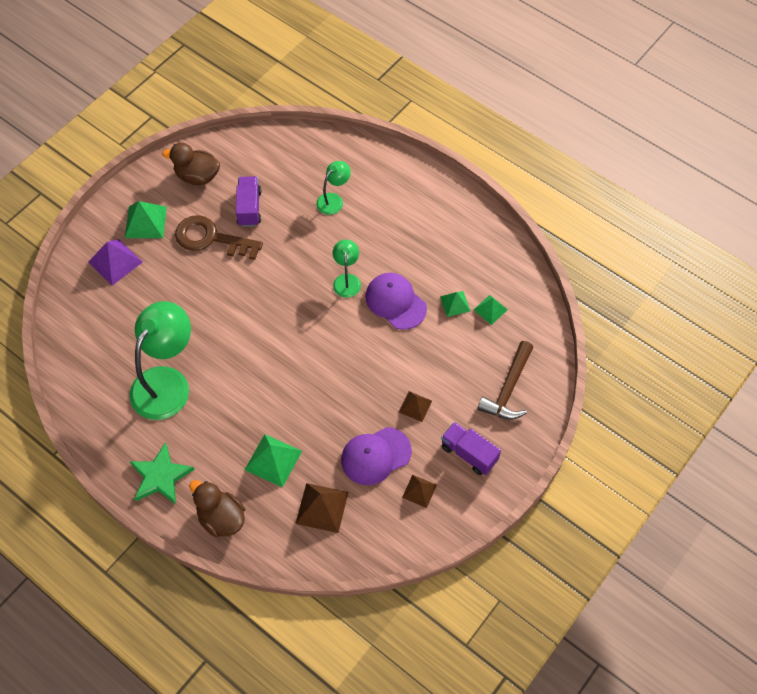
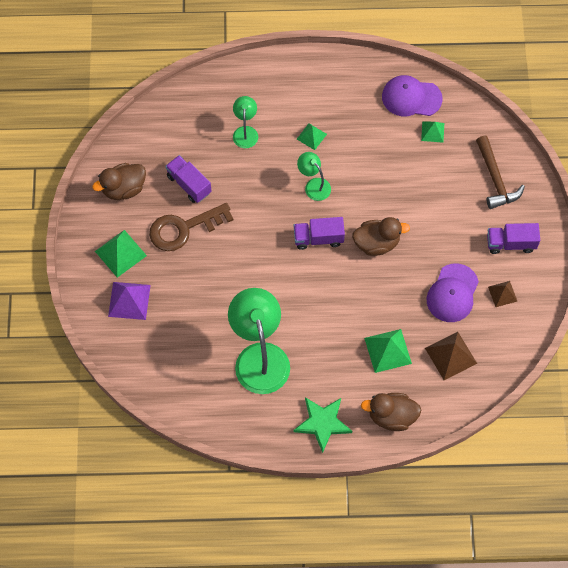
camera: 40 degrees left, 5 degrees up
purple cap [365,273,427,330] -> purple cap moved to [382,75,443,116]
brown pyramid [399,391,432,422] -> none
green pyramid [440,291,470,317] -> green pyramid moved to [297,123,327,150]
none -> purple truck [294,217,345,250]
none -> brown duck [352,217,410,256]

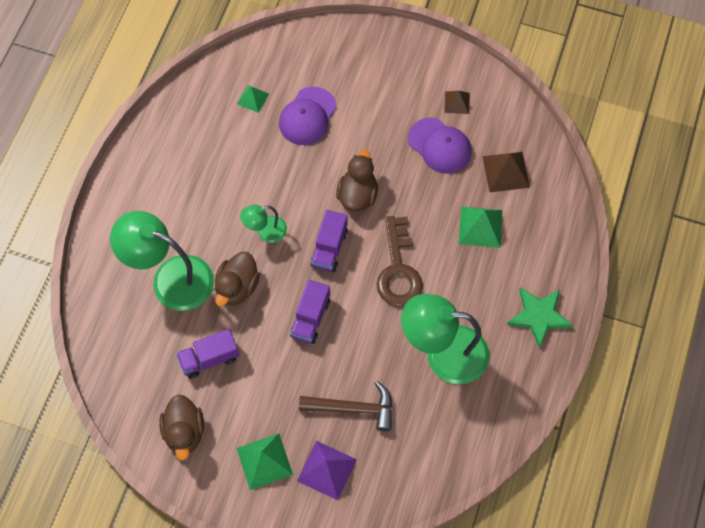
camera: 70 degrees left, 0 degrees up
brown key [149,203,234,251] -> brown key moved to [377,216,423,307]
green lamp [233,96,258,148] -> green lamp [110,211,214,311], size x2.01
green pyramid [297,123,327,150] -> none
brown duck [361,393,421,431] -> brown duck moved to [215,252,260,306]
purple cap [382,75,443,116] -> purple cap moved to [279,87,337,145]
brown hammer [476,135,525,209] -> brown hammer moved to [299,381,392,432]
purple truck [487,223,540,254] -> purple truck moved to [290,280,330,344]

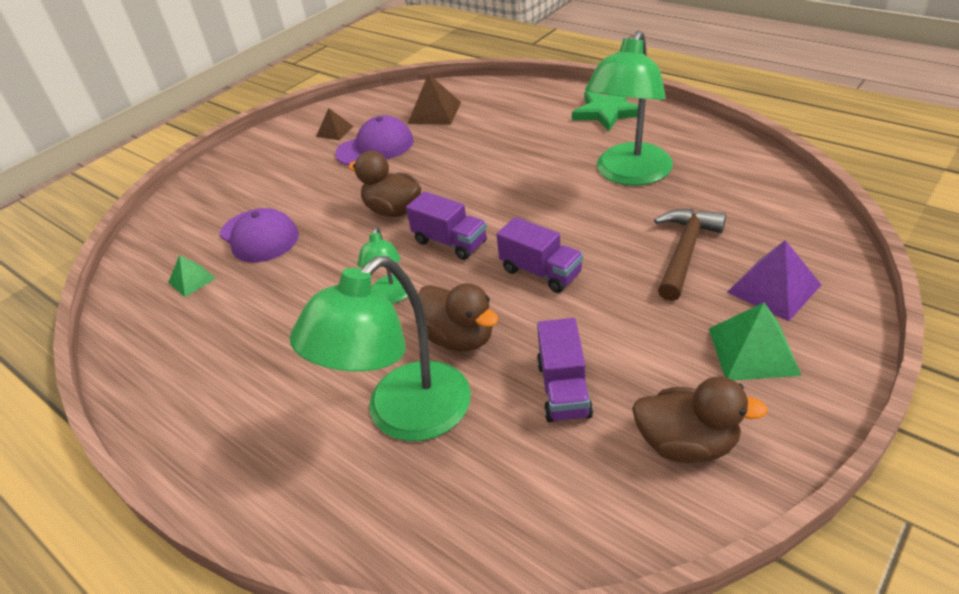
camera: 65 degrees left, 25 degrees down
brown key [377,216,423,307] -> none
green pyramid [459,207,502,248] -> none

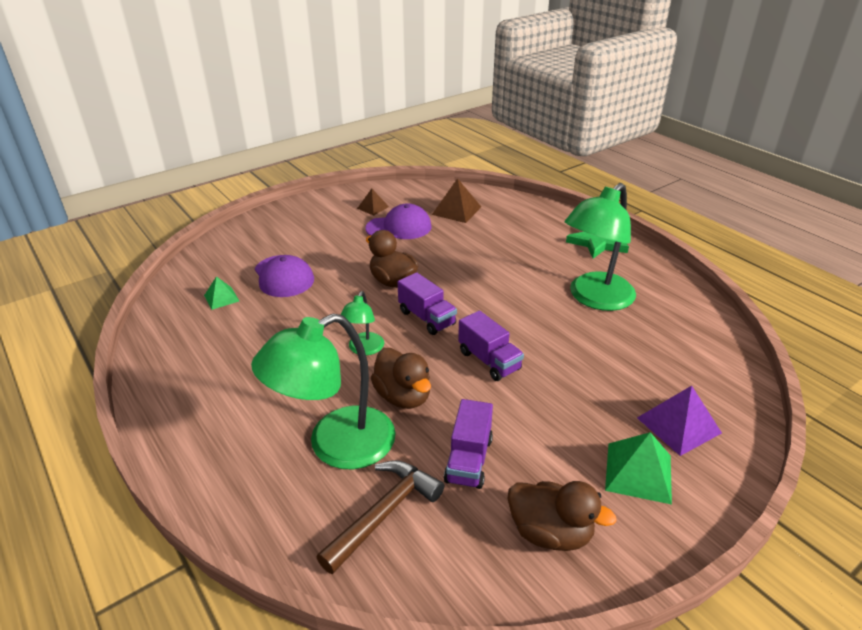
camera: 10 degrees right, 5 degrees down
brown hammer [654,209,726,301] -> brown hammer moved to [316,460,444,574]

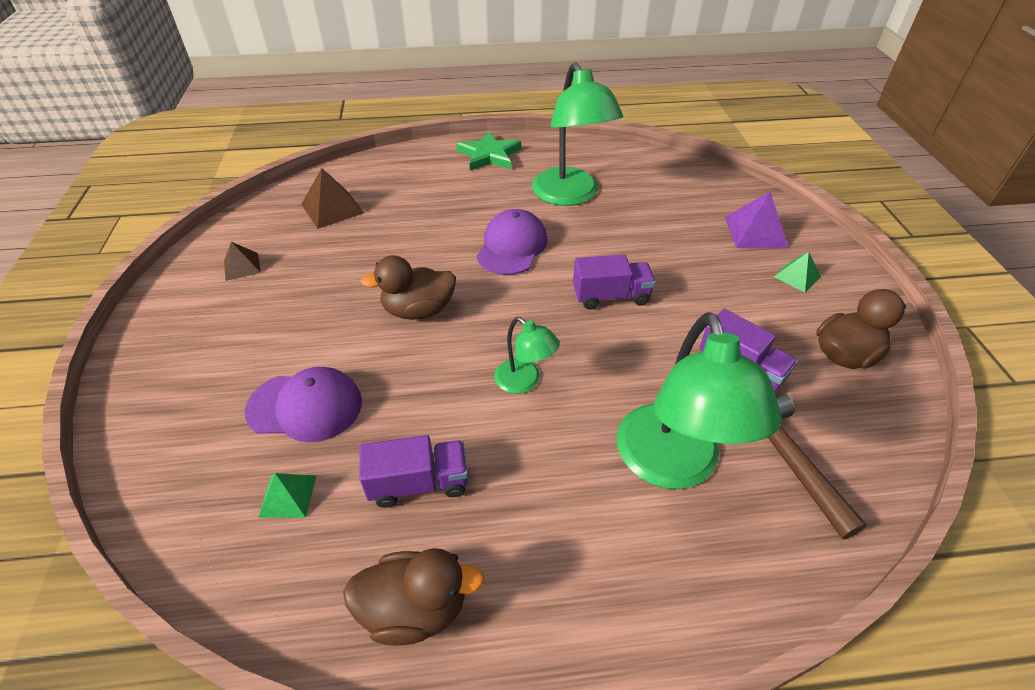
camera: 60 degrees left, 10 degrees up
purple cap [366,203,432,239] -> purple cap moved to [476,209,547,275]
brown duck [371,348,431,409] -> brown duck moved to [343,548,485,646]
purple truck [397,272,457,335] -> purple truck moved to [359,435,468,508]
green pyramid [605,432,672,505] -> green pyramid [774,252,821,293], size x0.62

